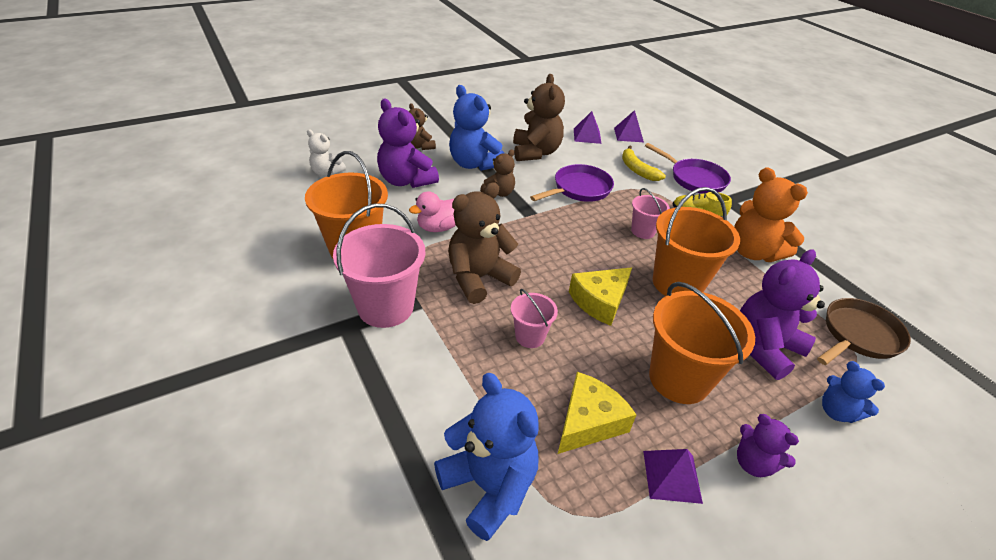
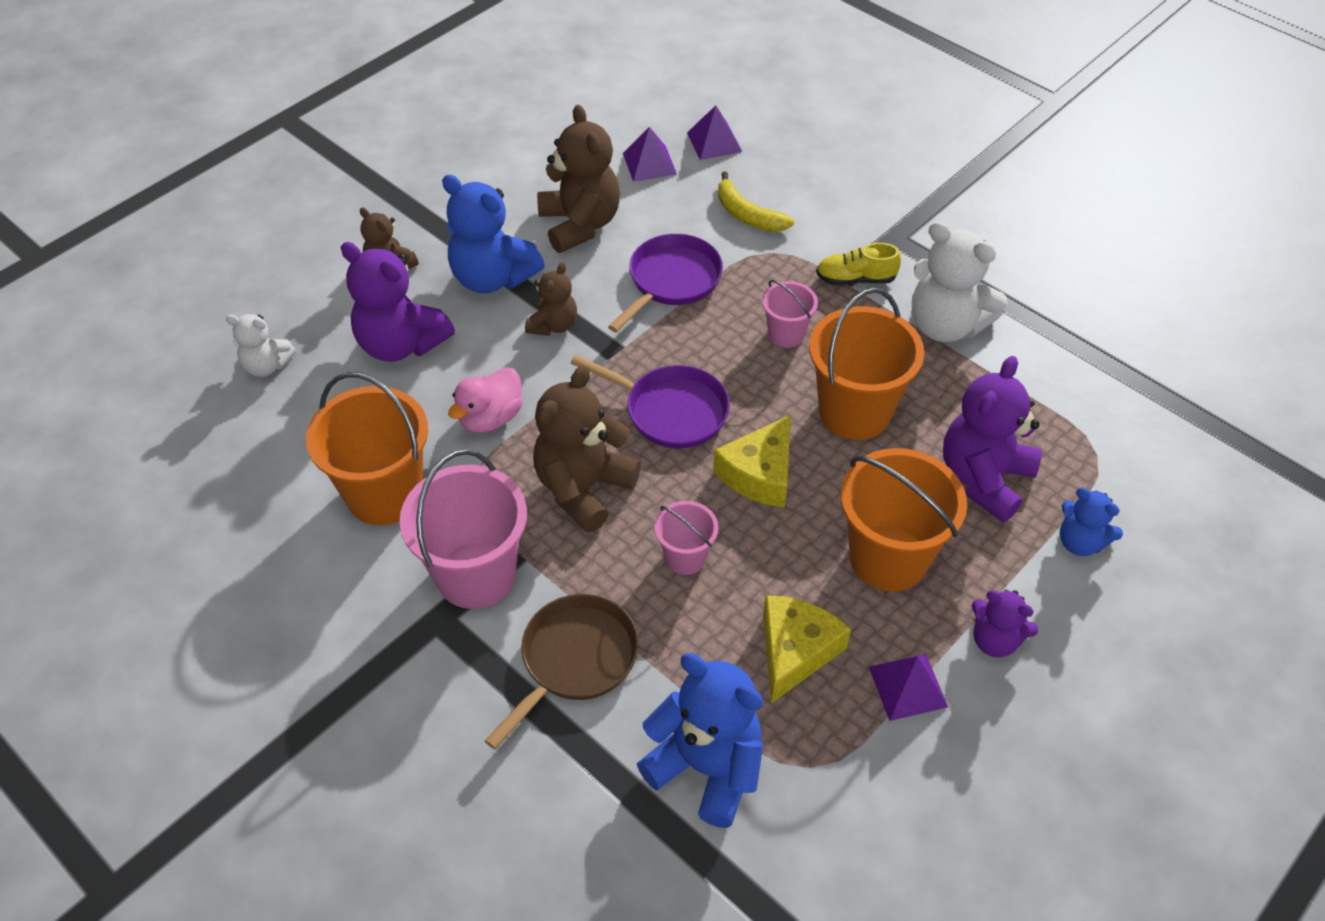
camera: 15 degrees left, 10 degrees up
purple pan [645,143,731,194] -> purple pan moved to [571,355,730,449]
orange teddy bear [734,167,808,262] -> white teddy bear [912,221,1007,342]
brown pan [817,298,911,365] -> brown pan moved to [485,594,639,749]

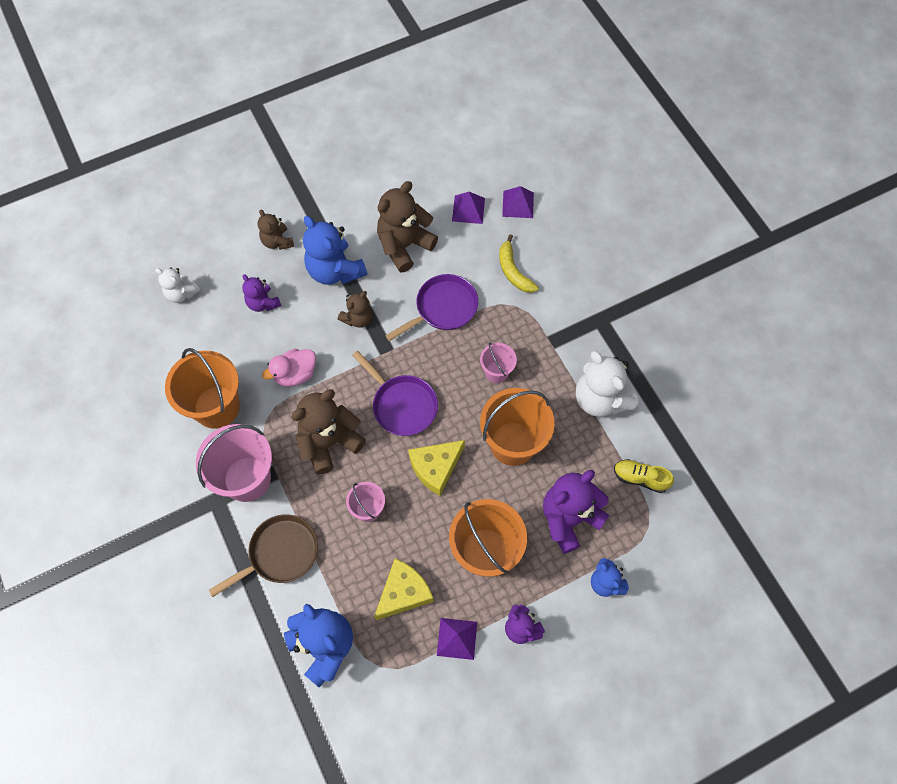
camera: 20 degrees right, 15 degrees up
purple teddy bear [341,242,455,362] -> purple teddy bear [242,275,281,312], size x0.57
brown teddy bear [537,104,620,253] -> brown teddy bear turned 135 degrees counterclockwise [377,181,438,273]
yellow shoe [816,243,901,285] -> yellow shoe moved to [614,459,674,493]

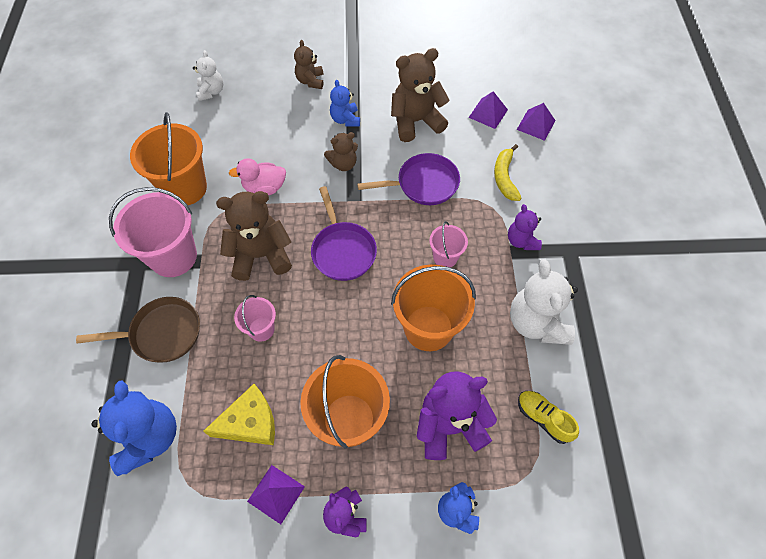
camera: 25 degrees right, 5 degrees down
white teddy bear [155,267,200,303] -> white teddy bear turned 150 degrees counterclockwise [193,50,223,101]
purple teddy bear [242,275,281,312] -> purple teddy bear moved to [508,204,542,250]
blue teddy bear [303,216,367,285] -> blue teddy bear [330,80,360,127], size x0.57
yellow cheese [408,440,465,496] -> none

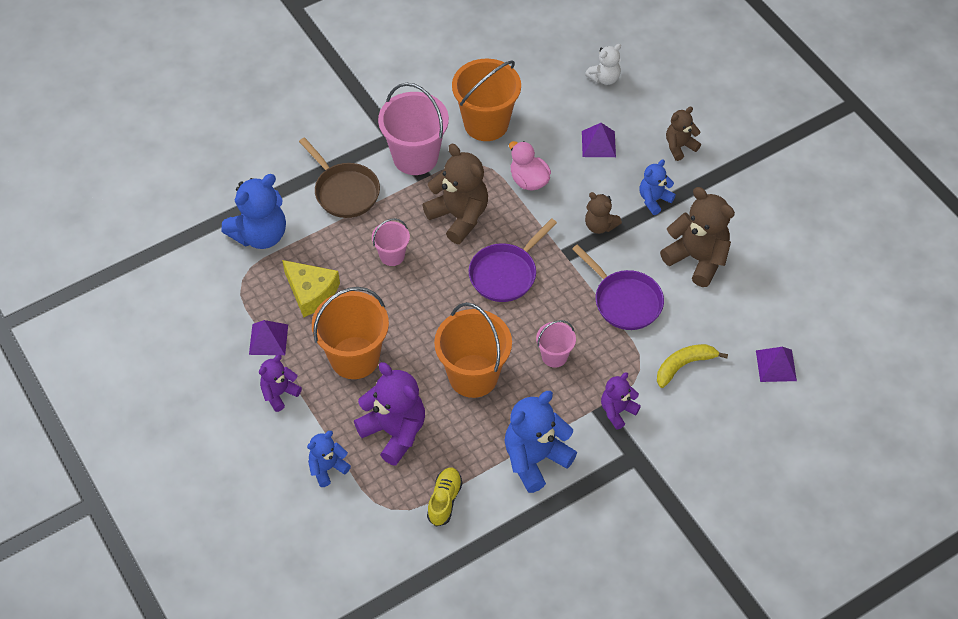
camera: 60 degrees right, 5 degrees down
purple pyramid [468,91,508,129] -> purple pyramid moved to [582,123,616,157]
white teddy bear [510,259,578,345] -> blue teddy bear [504,391,577,493]

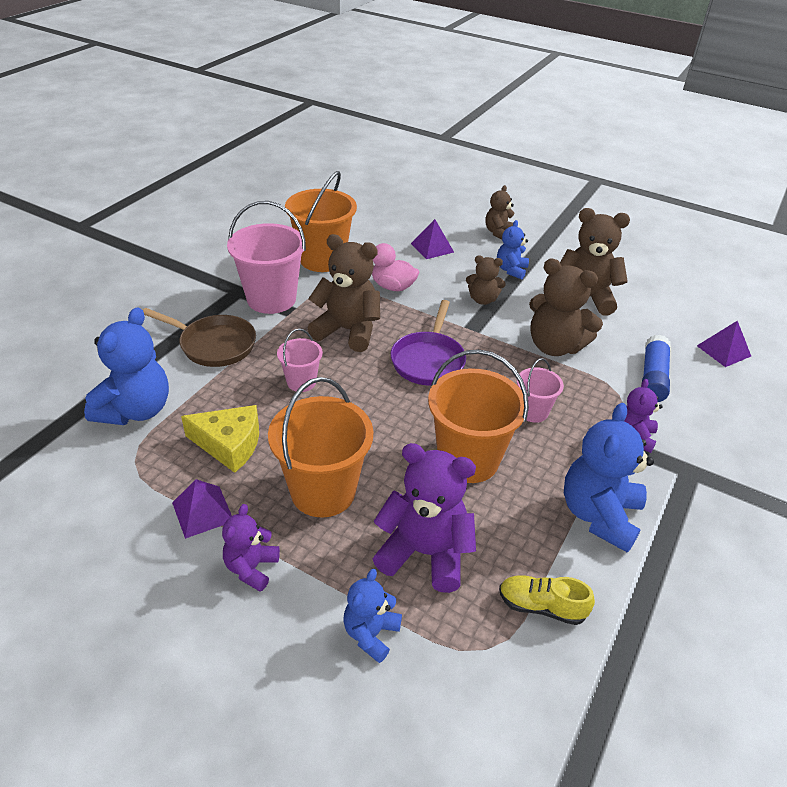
camera: 30 degrees left, 15 degrees down
yellow shoe [427,468,462,526] -> yellow shoe turned 60 degrees counterclockwise [499,575,595,625]
purple pan [572,244,664,330] -> brown teddy bear [529,258,603,356]
white teddy bear [585,44,621,85] -> none
yellow banana [657,344,728,388] -> blue glue stick [642,335,671,402]

